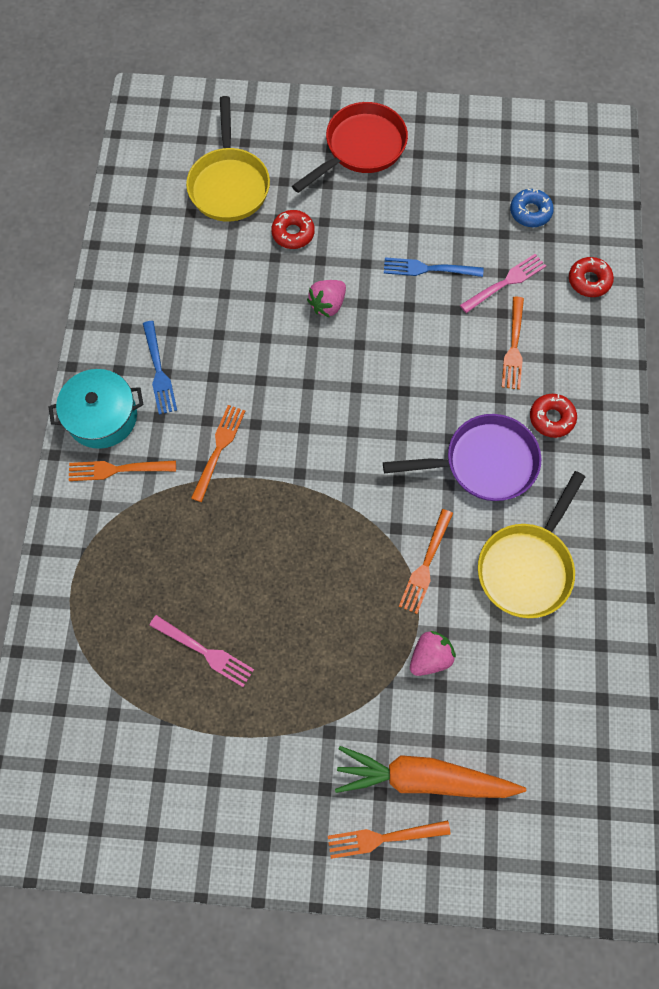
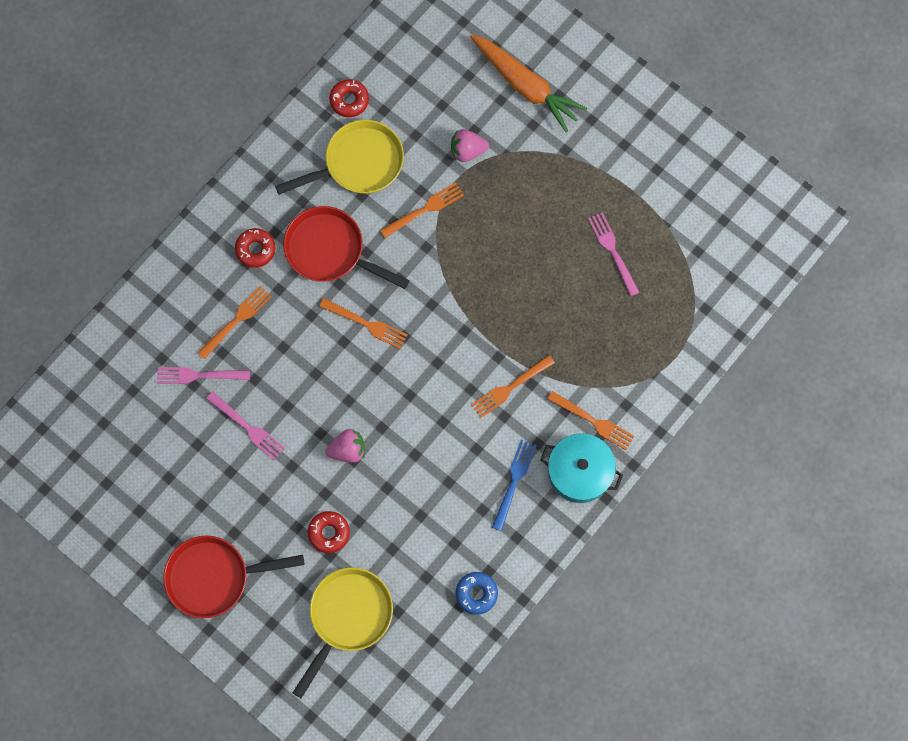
camera: 145 degrees left, 5 degrees up
orange fork [328,820,451,859] -> orange fork moved to [319,298,408,349]
purple pan [383,414,541,501] -> red pan [283,206,410,289]
blue fork [384,257,483,277] -> pink fork [206,392,285,460]
blue donut [510,189,554,227] -> blue donut moved to [456,572,498,615]
red donut [569,257,614,297] -> red donut moved to [329,79,369,117]

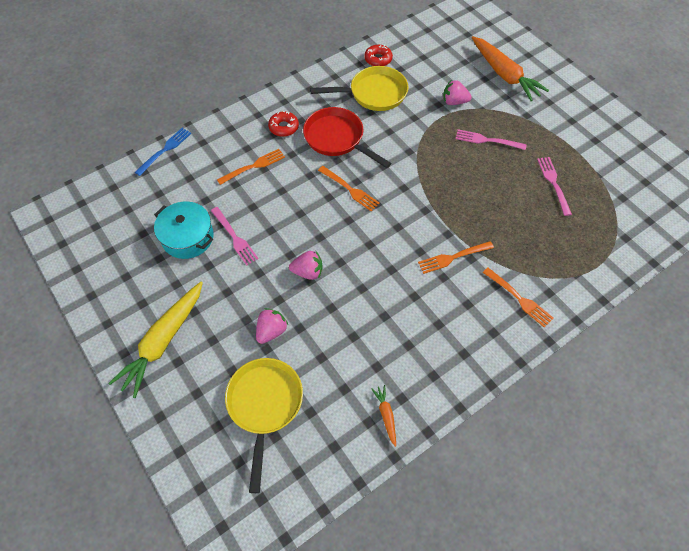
camera: 15 degrees right, 15 degrees down
pink fork [157,367,250,384] -> pink fork moved to [456,129,527,150]
red pan [163,535,304,618] -> yellow carrot [108,282,203,398]
yellow pan [293,567,393,699] -> yellow pan turned 45 degrees counterclockwise [225,358,303,493]
red donut [308,511,350,553] -> pink strawberry [256,308,288,344]
orange fork [380,182,464,238] -> none
blue donut [456,572,498,615] -> orange carrot [371,385,396,447]
blue fork [492,440,537,531] -> blue fork moved to [135,128,191,176]
turquoise pot [540,433,623,503] -> turquoise pot moved to [154,201,214,259]

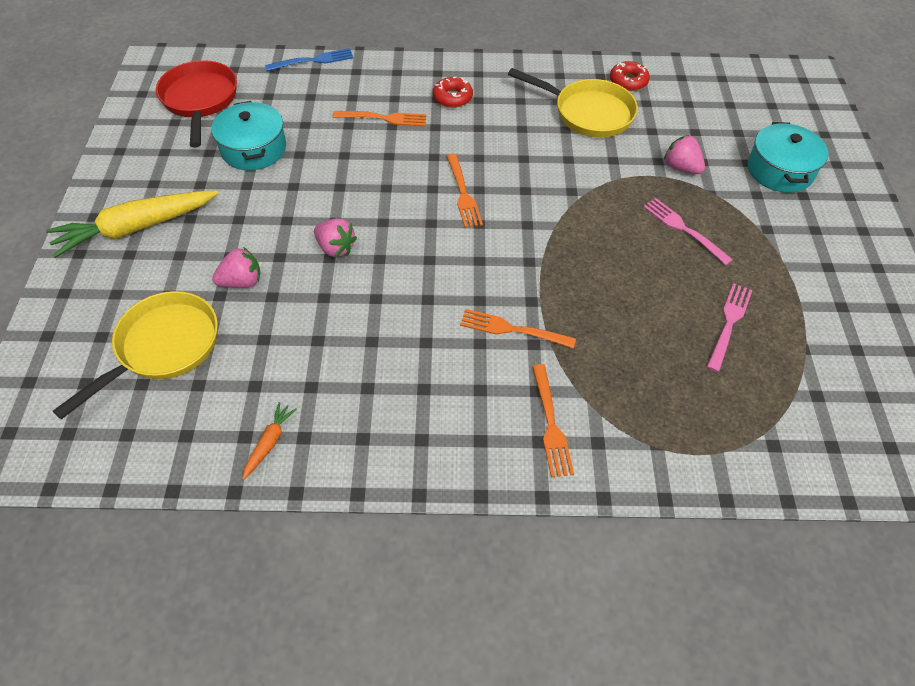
camera: 35 degrees right, 5 degrees down
pink fork [211,207,259,266] -> none
red pan [303,107,391,168] -> red pan moved to [156,60,237,148]
orange carrot [472,36,549,101] -> turquoise pot [748,122,828,193]

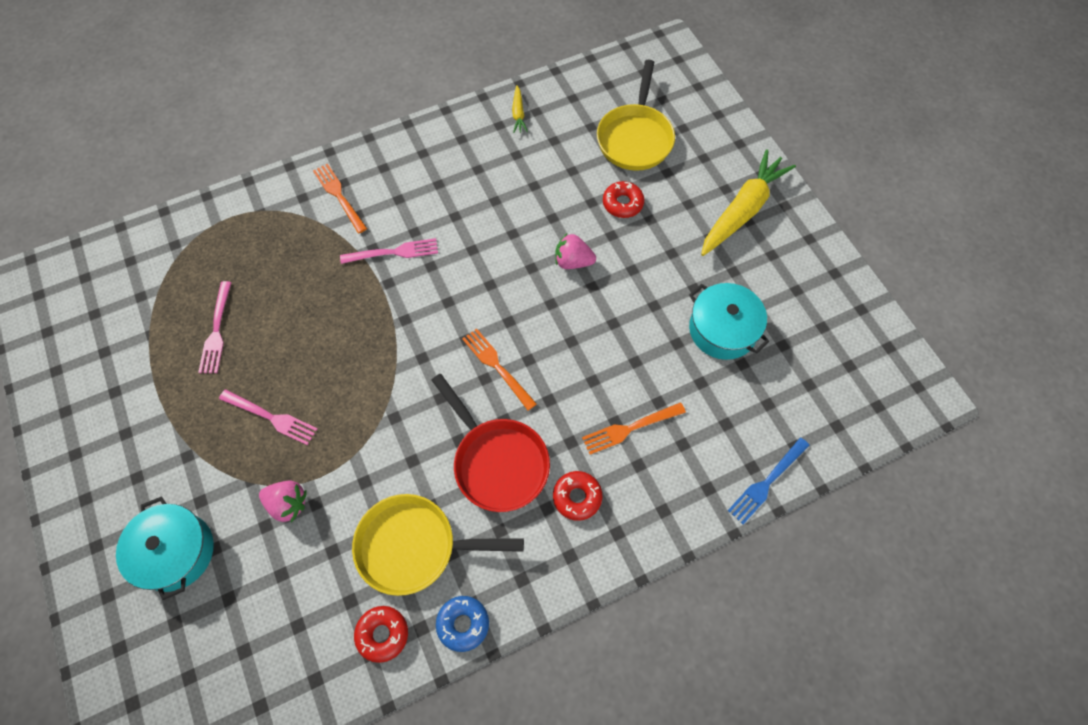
camera: 155 degrees right, 10 degrees up
red pan [156,60,237,148] -> red pan moved to [431,374,550,512]
pink strawberry [212,247,260,288] -> red donut [603,181,644,218]
orange carrot [242,402,297,480] -> yellow carrot [512,85,528,133]
orange fork [460,309,576,348] -> pink fork [340,238,438,264]
none -> blue donut [436,596,489,652]

